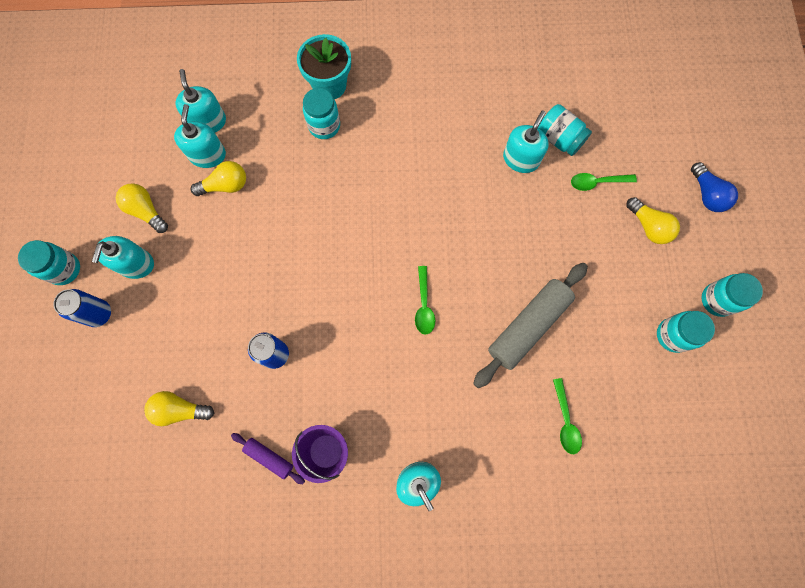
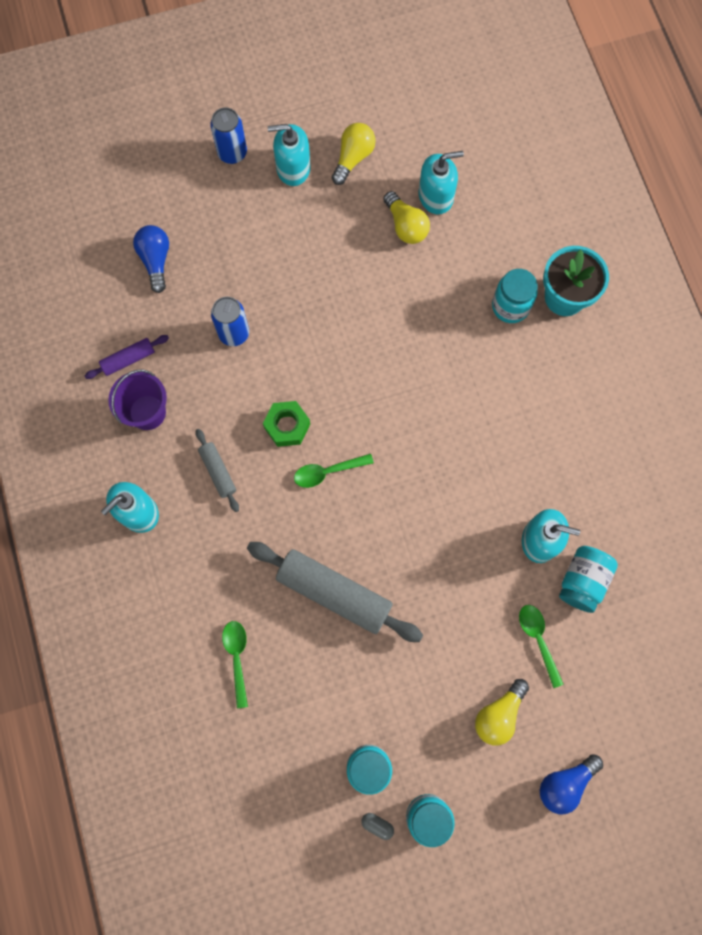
camera: 75 degrees right, 0 degrees up
turquoise jar [18,240,80,285] -> none
yellow light bulb [144,391,214,426] -> blue light bulb [133,225,169,293]
turquoise soap dispenser [175,69,226,133] -> none
purple rolling pin [231,433,305,484] -> purple rolling pin turned 45 degrees clockwise [84,335,169,379]
green spoon [553,378,582,454] -> green spoon turned 105 degrees clockwise [222,621,248,708]
none -> grey rolling pin [196,429,239,512]
none -> green nut [263,401,310,447]
none -> grey capsule [361,813,394,840]

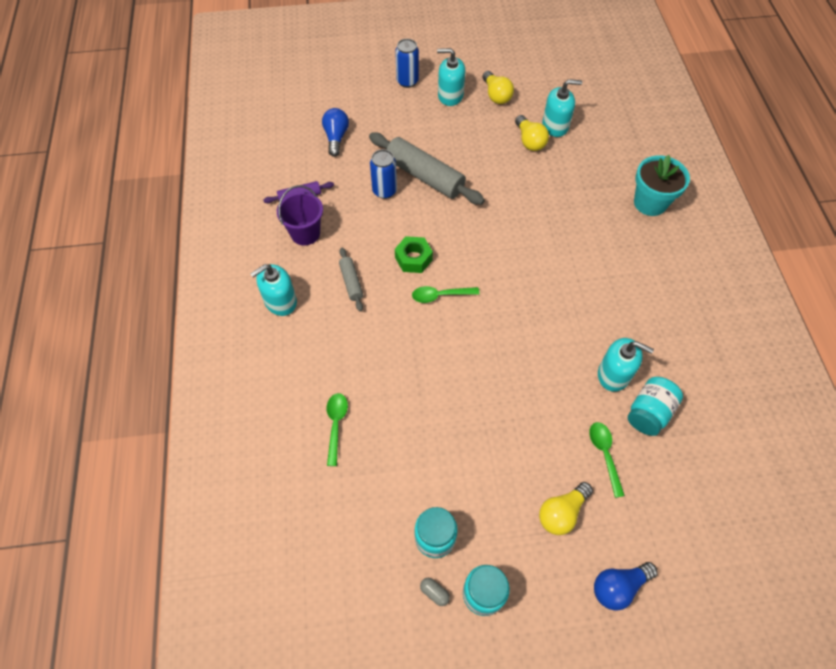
camera: 10 degrees right, 15 degrees down
grey rolling pin [247,542,423,642] -> grey rolling pin moved to [369,133,485,205]
yellow light bulb [332,123,376,185] -> yellow light bulb turned 120 degrees clockwise [482,71,514,104]
turquoise jar [492,269,538,323] -> none

